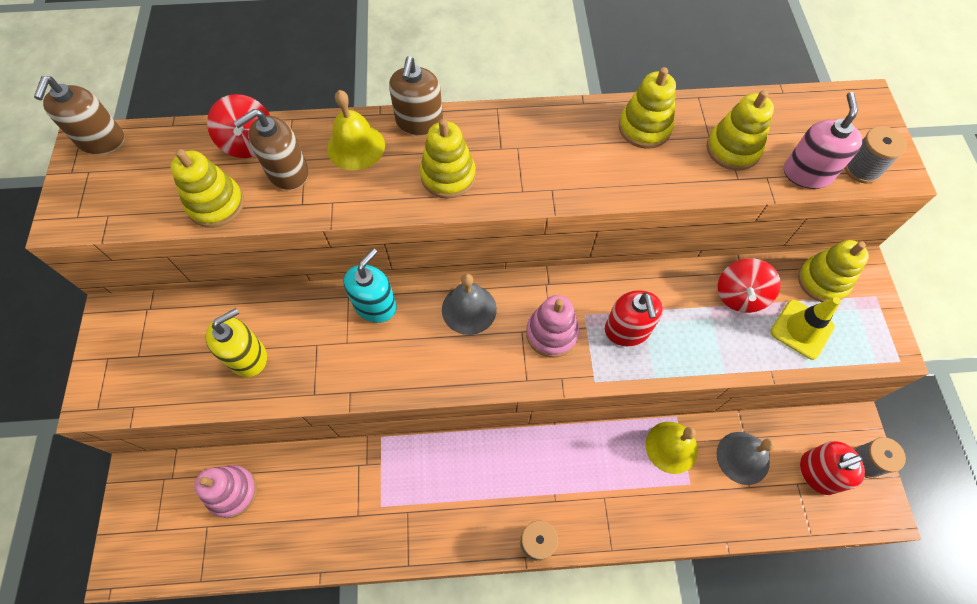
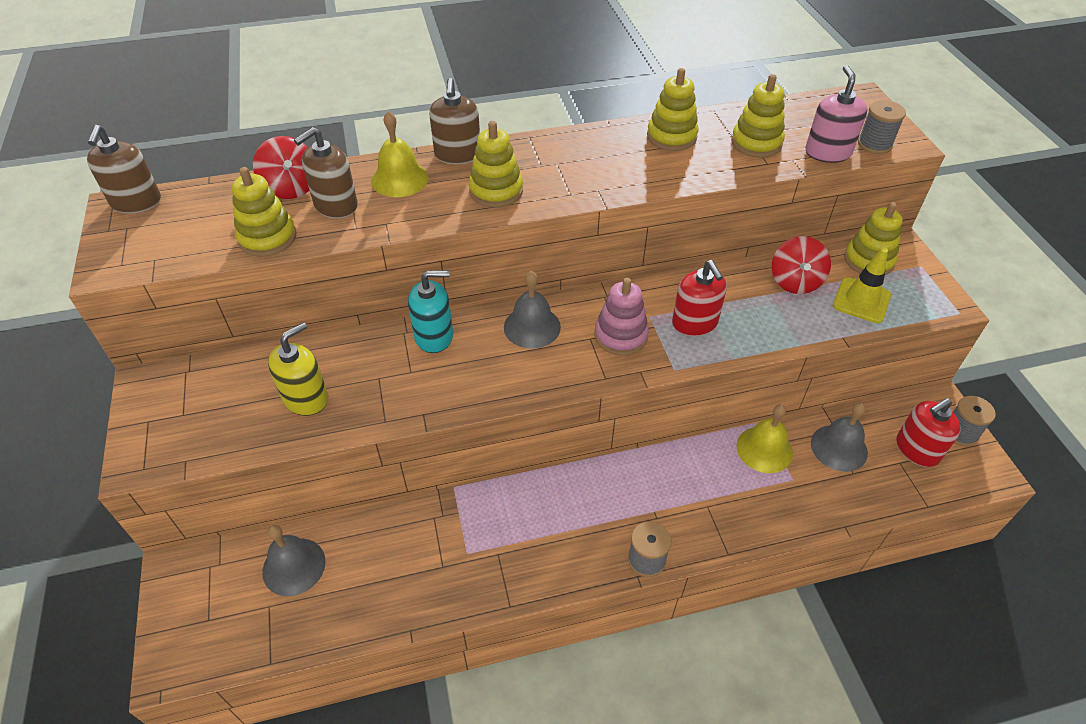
camera: 10 degrees left, 15 degrees down
pink stacking toy [194,465,257,518] -> grey bell [262,525,326,596]
turquoise soap dispenser [344,248,397,323] -> turquoise soap dispenser turned 60 degrees clockwise [408,270,453,353]

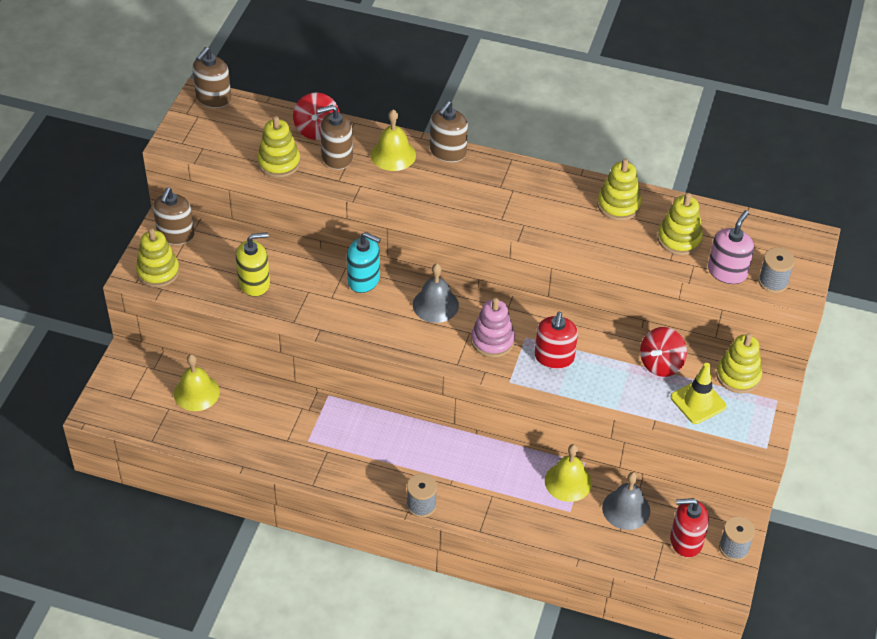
camera: 30 degrees right, 0 degrees up
grey bell [262,525,326,596] -> yellow bell [174,354,220,411]
yellow stacking toy [469,121,523,208] -> yellow stacking toy moved to [136,228,180,287]
none -> brown soap dispenser [153,188,194,245]

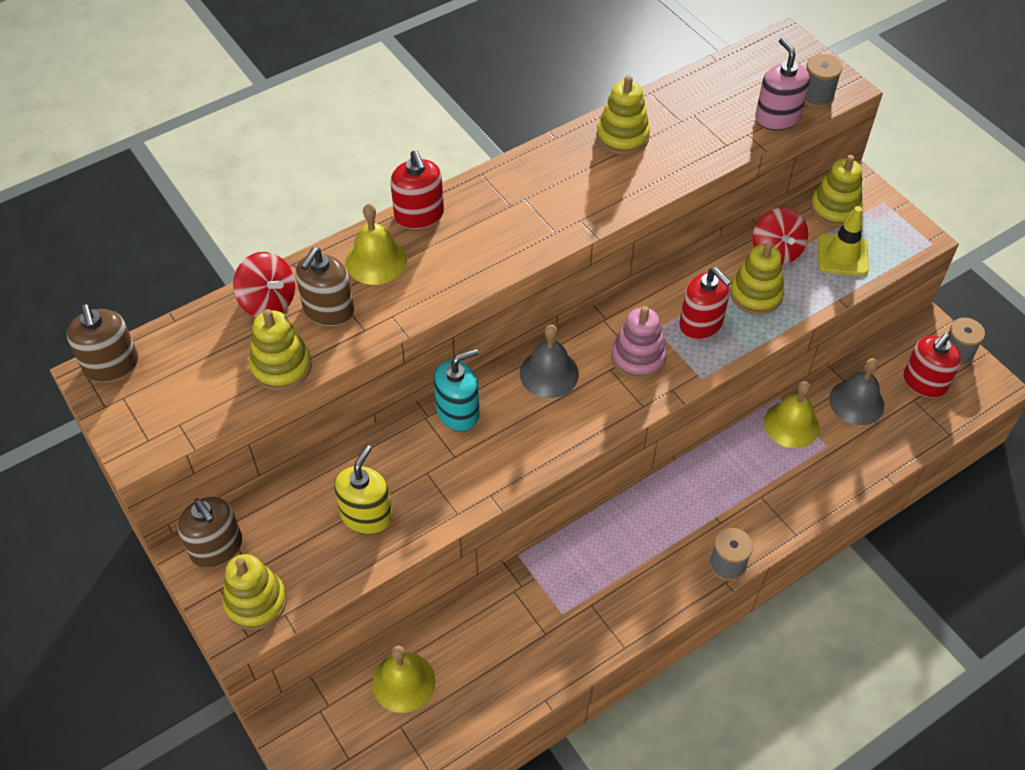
camera: 50 degrees left, 5 degrees up
brown soap dispenser [430,101,468,162] -> red soap dispenser [390,150,444,229]
yellow stacking toy [658,193,703,255] -> yellow stacking toy moved to [730,242,784,315]

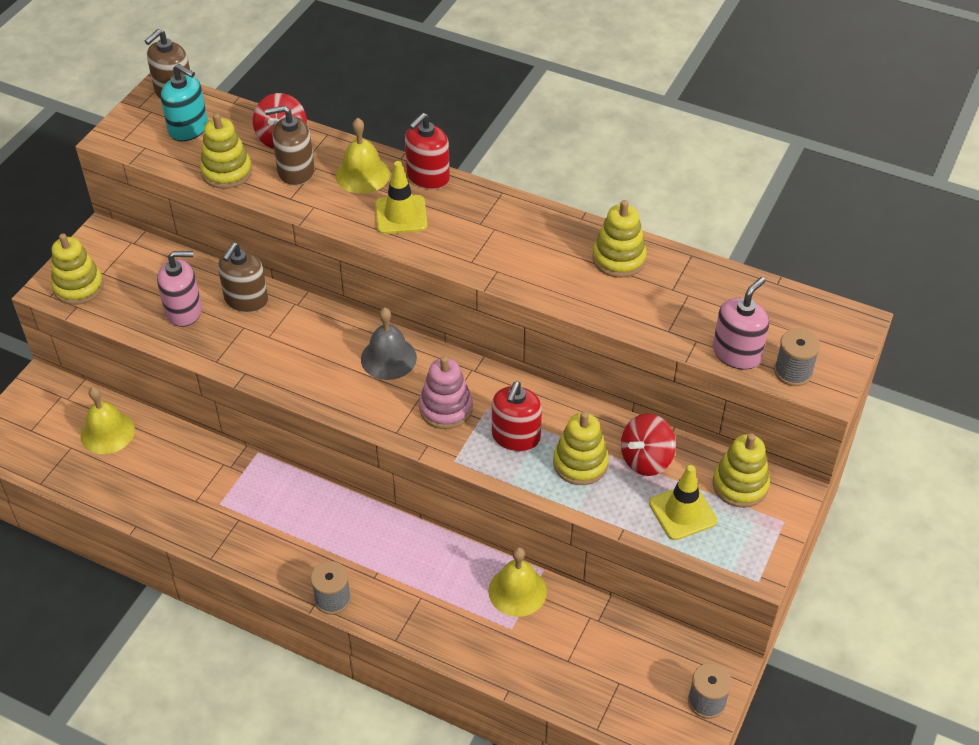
camera: 60 degrees right, 5 degrees down
brown soap dispenser [178,497,242,568] -> brown soap dispenser moved to [218,243,268,313]
yellow soap dispenser [334,445,393,534] -> pink soap dispenser [157,251,202,327]
turquoise soap dispenser [434,349,480,431] -> turquoise soap dispenser moved to [161,64,208,141]
grey bell [829,358,884,425] -> none
red soap dispenser [903,333,961,398] -> none
none -> yellow traffic cone [375,161,427,234]

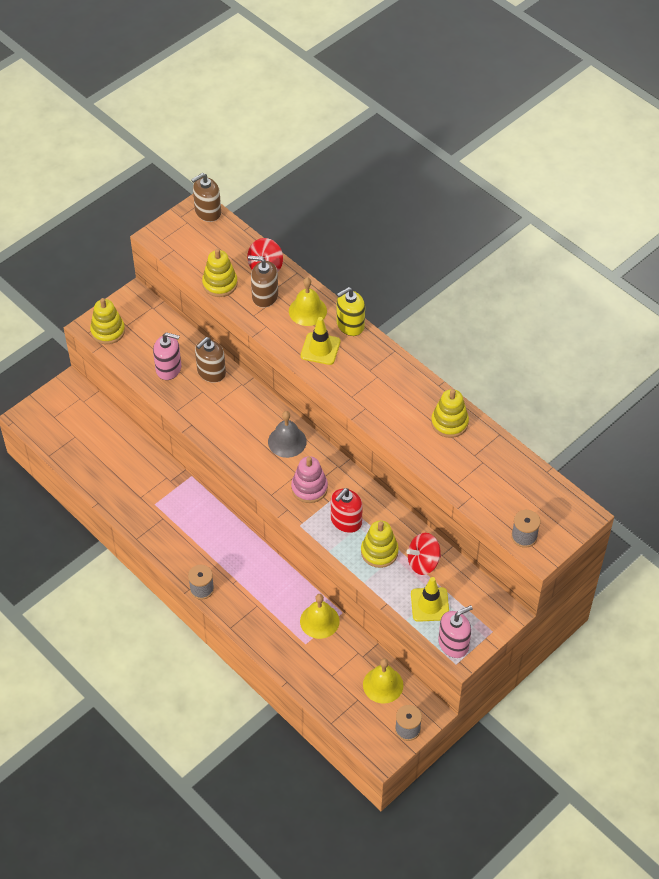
camera: 20 degrees right, 5 degrees up
yellow bell [81,387,135,454] -> yellow bell moved to [363,658,404,704]
turquoise soap dispenser [161,64,208,141] -> none
red soap dispenser [405,113,450,190] -> yellow soap dispenser [336,287,365,336]
pink soap dispenser [713,277,769,370] -> pink soap dispenser moved to [438,605,473,658]
yellow stacking toy [713,433,770,508] -> none

